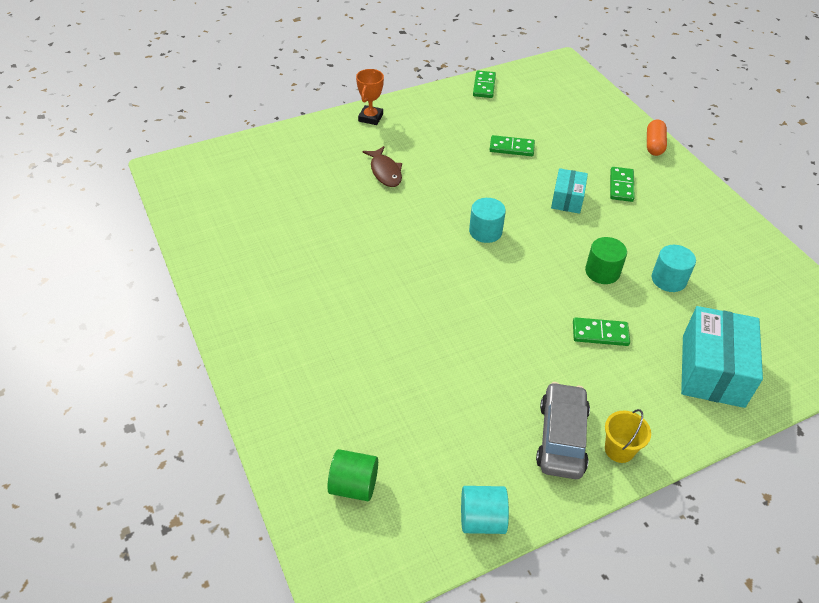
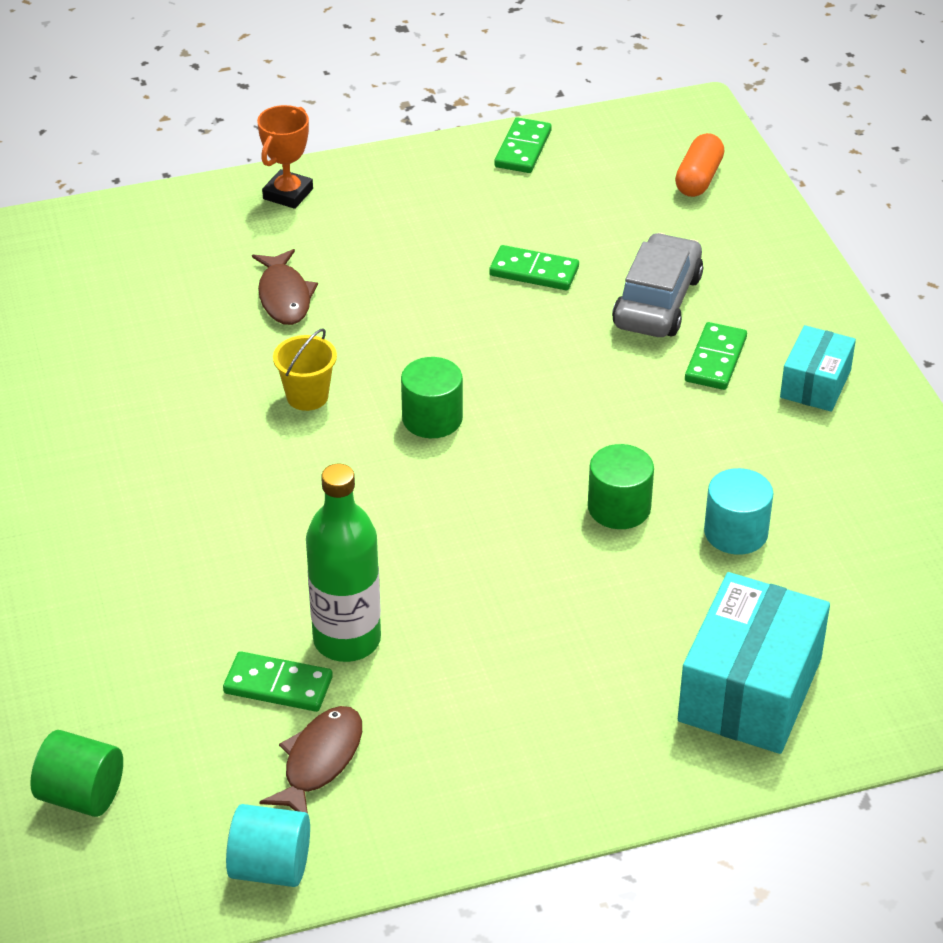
camera: 10 degrees right, 5 degrees down
turquoise cylinder [469,198,506,243] -> green cylinder [401,357,463,438]
grey car [536,382,590,479] -> grey car moved to [612,233,703,337]
turquoise box [551,168,588,214] -> turquoise box moved to [780,325,856,412]
green domino [573,317,630,346] -> green domino moved to [223,651,333,712]
yellow bucket [605,409,651,463] -> yellow bucket moved to [273,328,337,411]
orange capsule [647,120,667,156] -> orange capsule moved to [675,133,724,197]
none -> brown fish [259,706,362,813]
none -> green bottle [306,464,381,662]

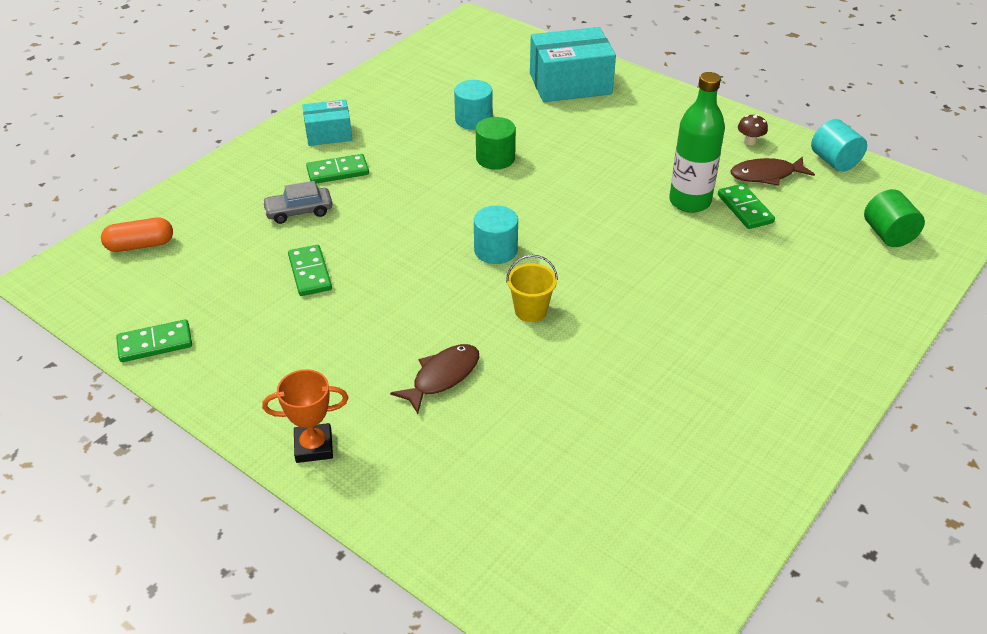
camera: 125 degrees left, 0 degrees up
green cylinder [401,357,463,438] -> turquoise cylinder [474,205,518,264]
grey car [612,233,703,337] -> grey car [262,181,332,224], size x0.65
none -> brown mushroom [738,114,768,145]

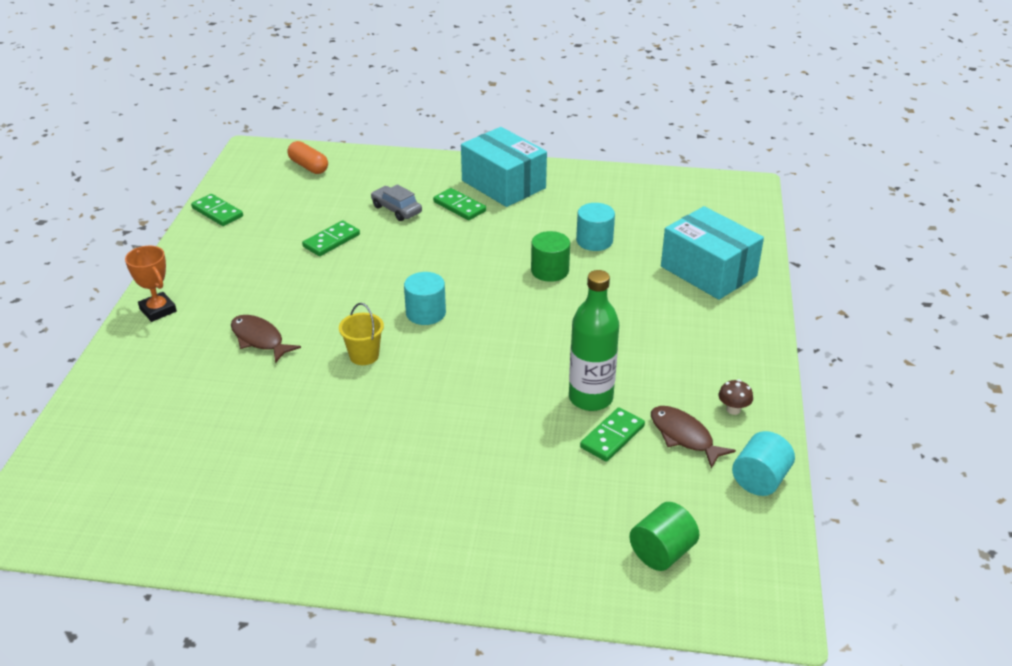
camera: 60 degrees right, 5 degrees down
turquoise box [302,99,352,146] -> turquoise box [461,127,547,207], size x1.74
brown fish [390,344,479,414] -> brown fish turned 150 degrees counterclockwise [231,315,301,363]

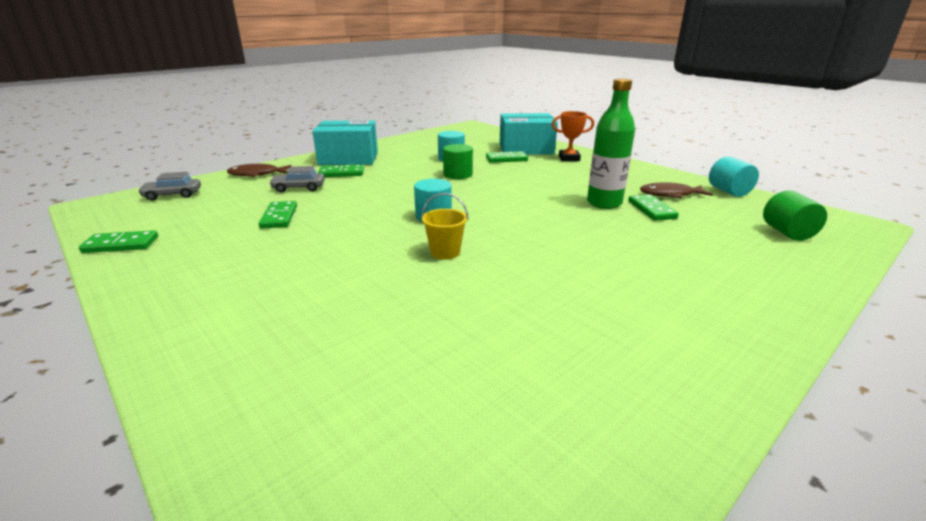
camera: 50 degrees left, 10 degrees down
orange trophy [125,246,177,322] -> orange trophy moved to [552,111,594,161]
brown fish [231,315,301,363] -> brown fish moved to [227,164,292,177]
orange capsule [287,141,328,174] -> grey car [138,172,201,201]
brown mushroom [718,380,753,415] -> none
none -> green domino [486,151,528,163]

